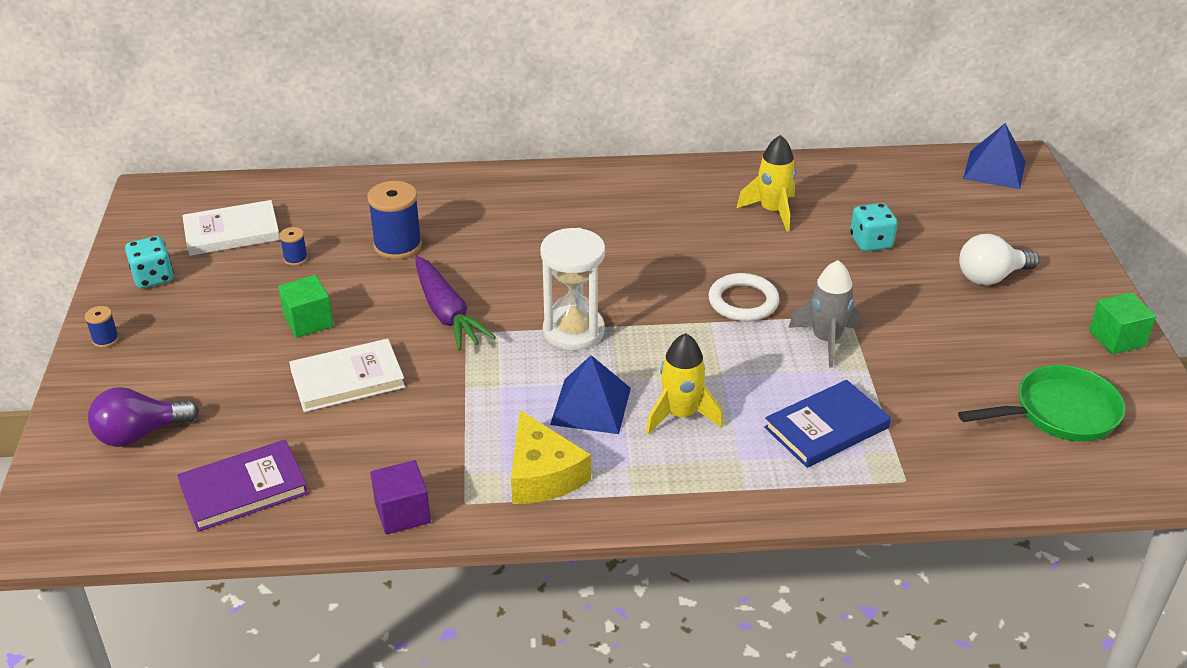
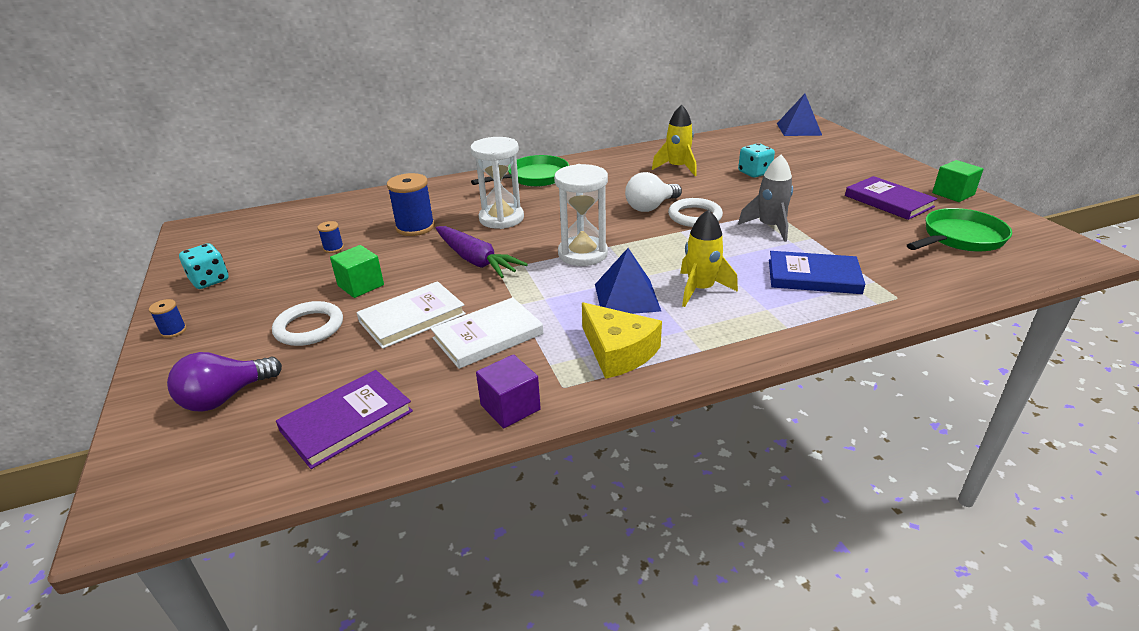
camera: 15 degrees left, 5 degrees down
white book [182,200,280,256] -> white book moved to [431,297,543,369]
blue book [764,380,891,468] -> blue book turned 60 degrees clockwise [769,251,865,294]
white light bulb [959,234,1040,285] -> white light bulb moved to [625,172,682,212]
none -> white ring [272,301,343,346]
none -> white hourglass [470,137,524,229]
none -> green pan [471,155,569,187]
none -> purple book [845,176,938,220]

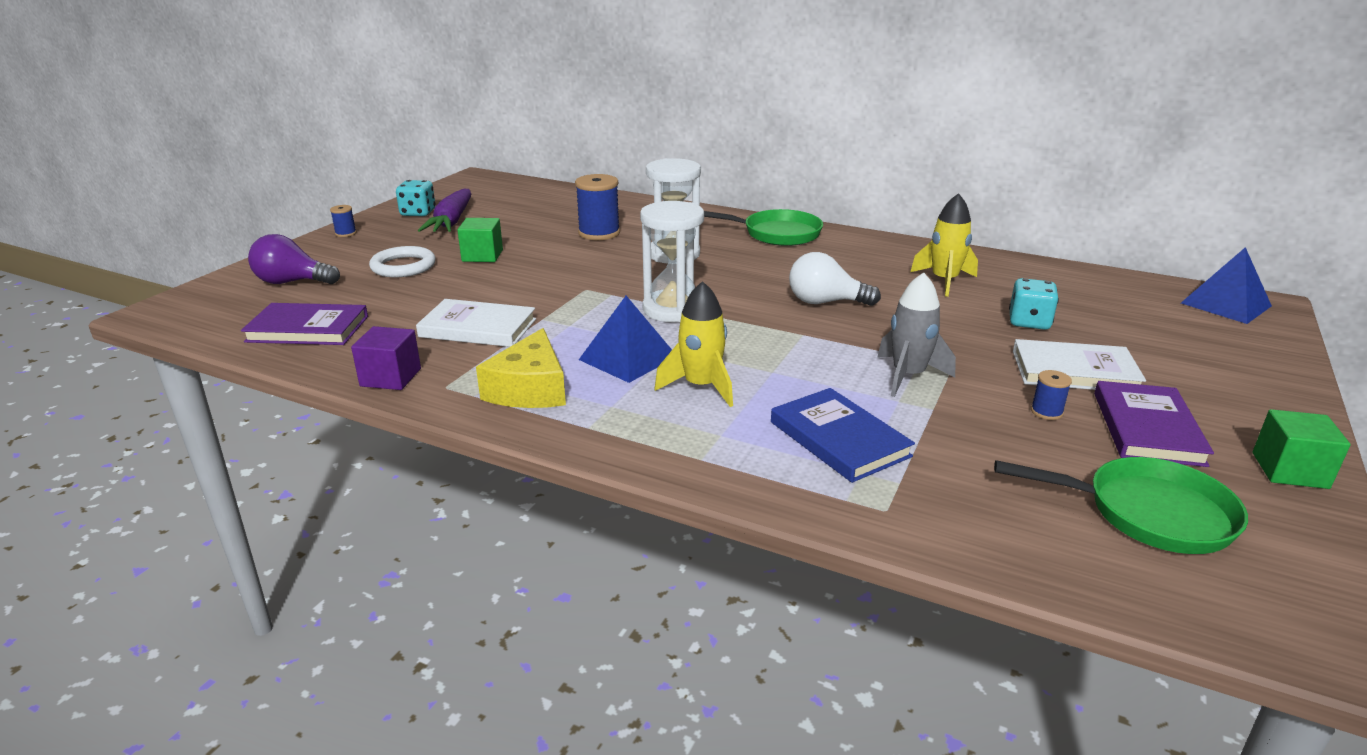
camera: 45 degrees right, 5 degrees down
blue spool [317,221,344,253] -> blue spool moved to [1031,370,1072,420]
white book [356,281,466,349] -> white book moved to [1013,339,1146,390]
purple carrot [436,226,528,278] -> purple carrot moved to [418,189,471,232]
white ring [668,198,723,227] -> none

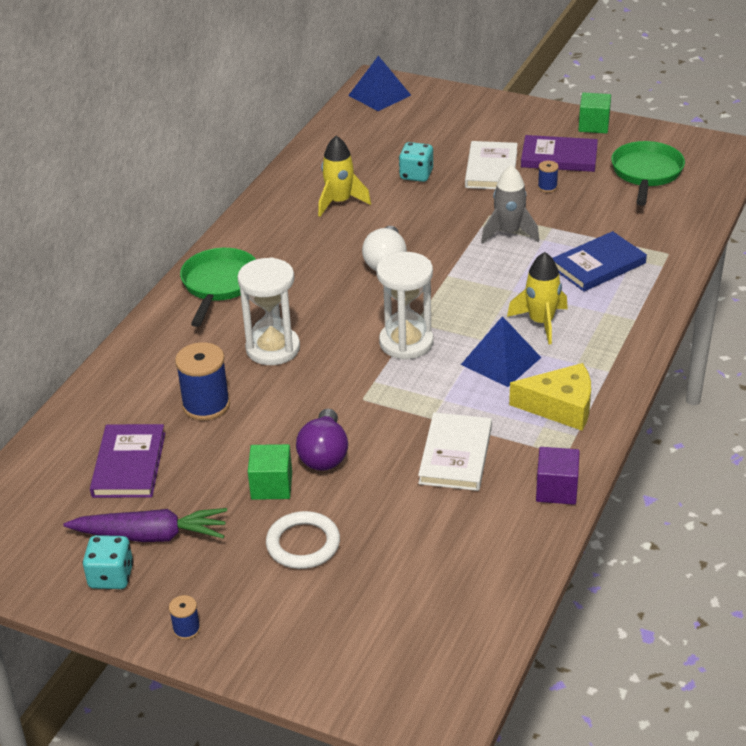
camera: 90 degrees left, 10 degrees up
purple book [241,303,368,345] -> purple book moved to [90,424,165,498]
purple light bulb [248,234,340,284] -> purple light bulb moved to [296,409,348,471]

